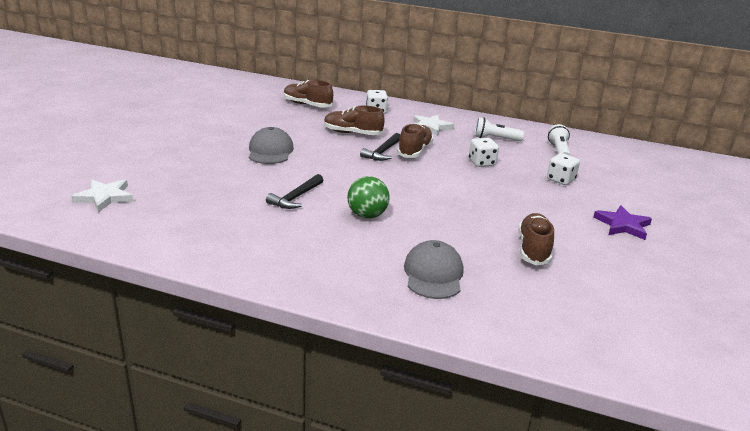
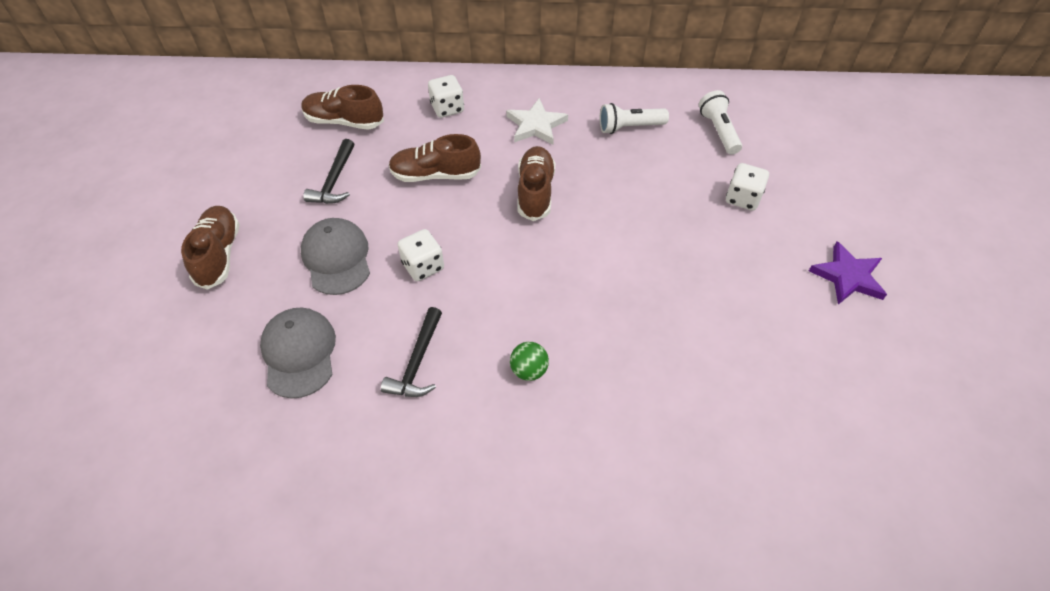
camera: 15 degrees left, 25 degrees up
white star [71,179,133,212] -> none
green ball [347,176,390,219] -> green ball [510,342,549,381], size x0.65
black hammer [360,133,400,161] -> black hammer moved to [303,139,354,204]
grey cap [404,240,463,299] -> grey cap moved to [260,308,336,399]
white dice [469,138,499,167] -> white dice moved to [397,229,444,281]
brown shoe [518,213,554,265] -> brown shoe moved to [181,206,240,290]

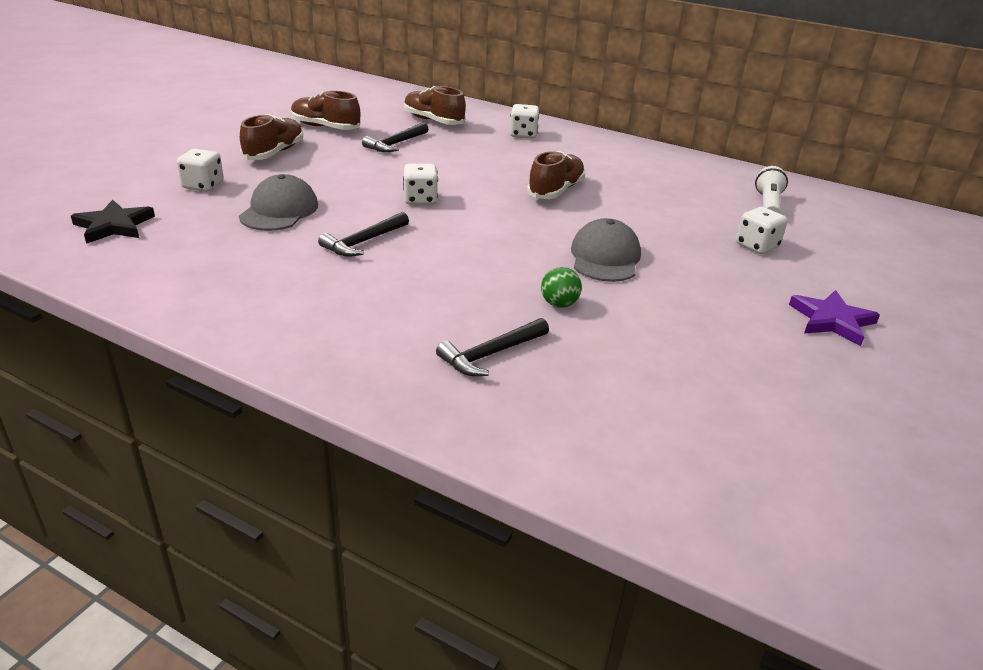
camera: 25 degrees right, 20 degrees down
grey cap [301,218,370,295] -> grey cap moved to [571,218,641,282]
brown shoe [388,134,481,182] -> brown shoe moved to [291,91,360,130]
white star [506,98,568,145] -> none
green ball [510,342,549,381] -> green ball moved to [541,267,582,308]
white flashlight [600,103,669,134] -> none
none -> black star [71,200,155,244]
none -> white dice [177,149,224,192]
none -> black hammer [436,318,549,376]

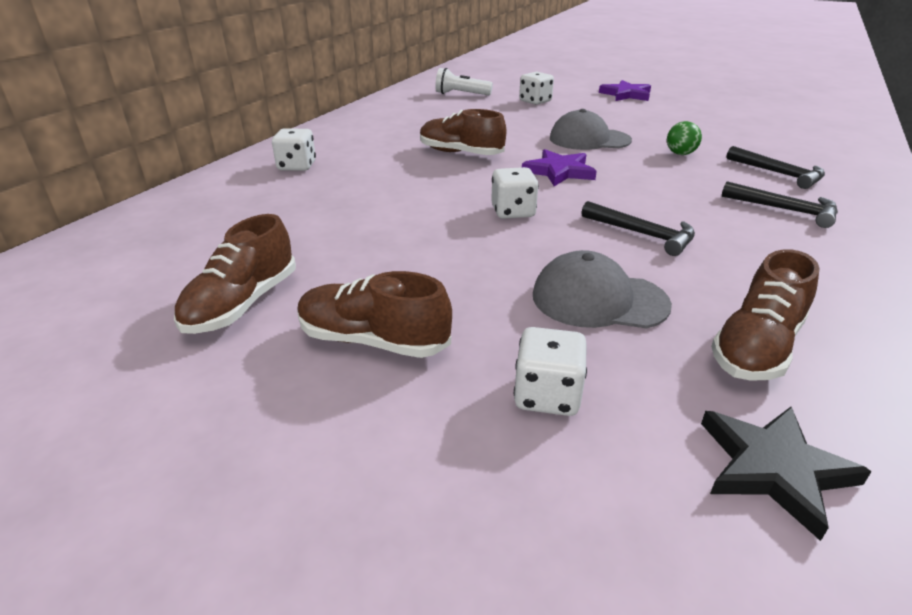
camera: 90 degrees left, 0 degrees up
black hammer [362,122,429,152] -> black hammer moved to [722,181,838,228]
brown shoe [404,86,466,125] -> brown shoe moved to [711,249,819,381]
none -> purple star [522,149,597,186]

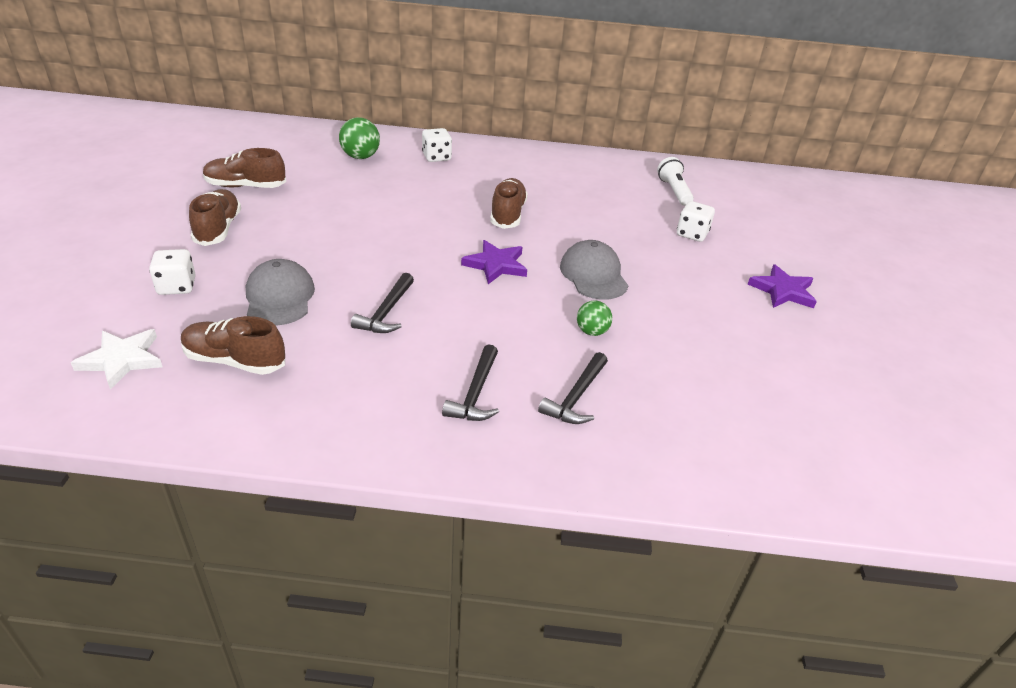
camera: 65 degrees right, 5 degrees up
white dice [491,167,539,219] -> none
black star [701,407,872,541] -> white star [71,329,162,390]
none -> green ball [339,117,380,159]

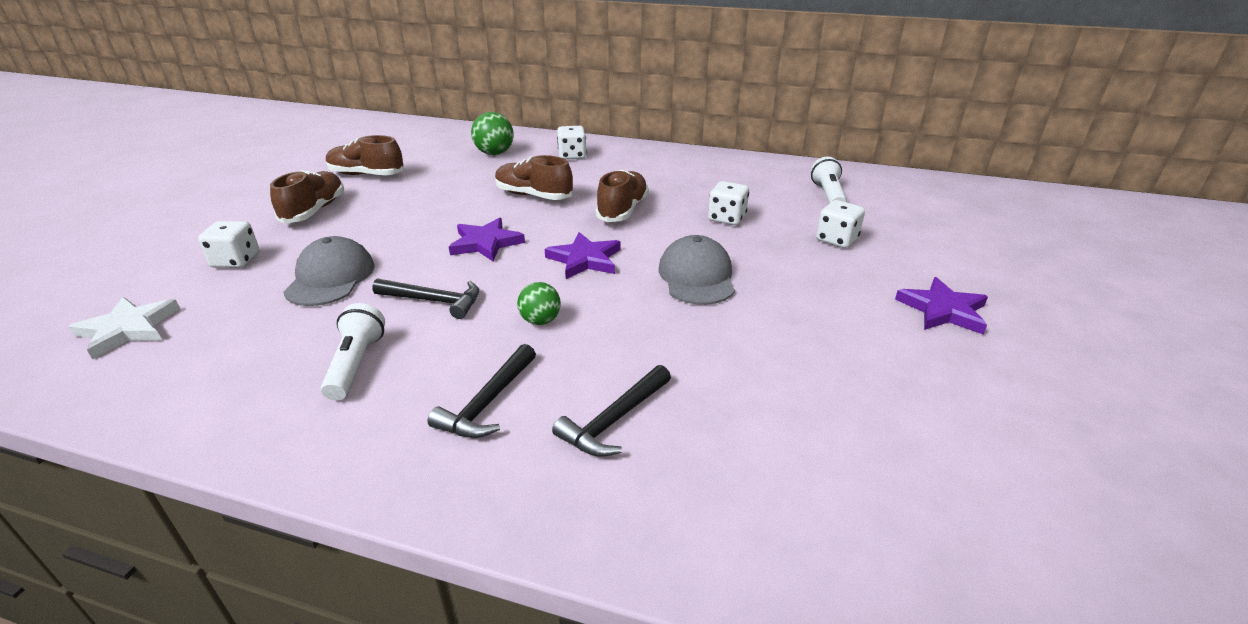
camera: 15 degrees right, 5 degrees down
brown shoe [181,316,285,375] -> brown shoe moved to [495,155,573,200]
black hammer [351,273,414,333] -> black hammer turned 105 degrees counterclockwise [372,279,479,319]
green ball [577,301,612,336] -> green ball moved to [517,282,561,325]
none -> white flashlight [321,303,385,401]
none -> purple star [449,218,525,262]
none -> white dice [708,181,749,225]

